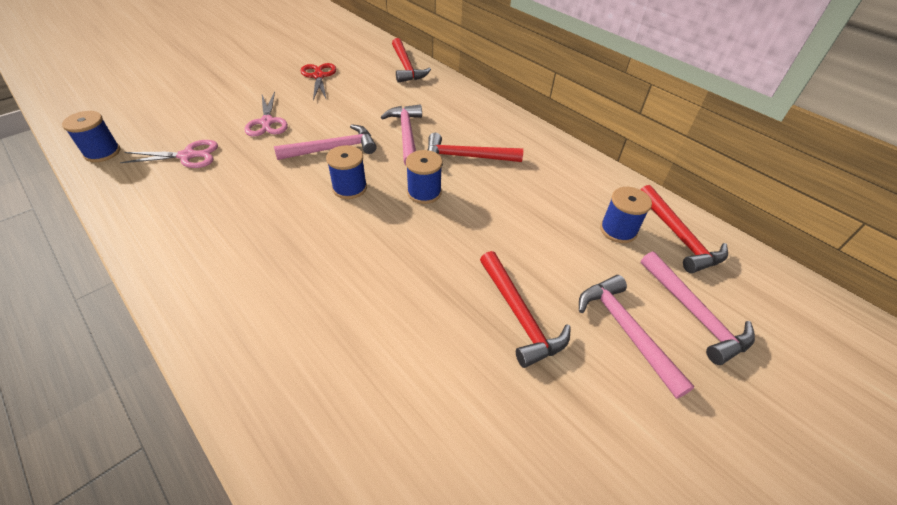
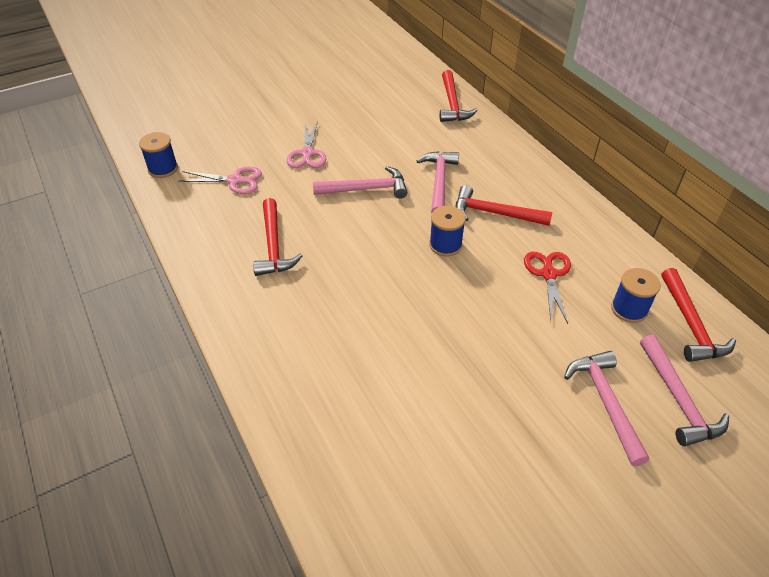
camera: 15 degrees right, 0 degrees up
red scissors [301,63,336,100] -> red scissors moved to [524,252,571,324]
blue spool [326,145,367,199] -> none
red hammer [480,251,571,368] -> red hammer moved to [253,198,302,276]

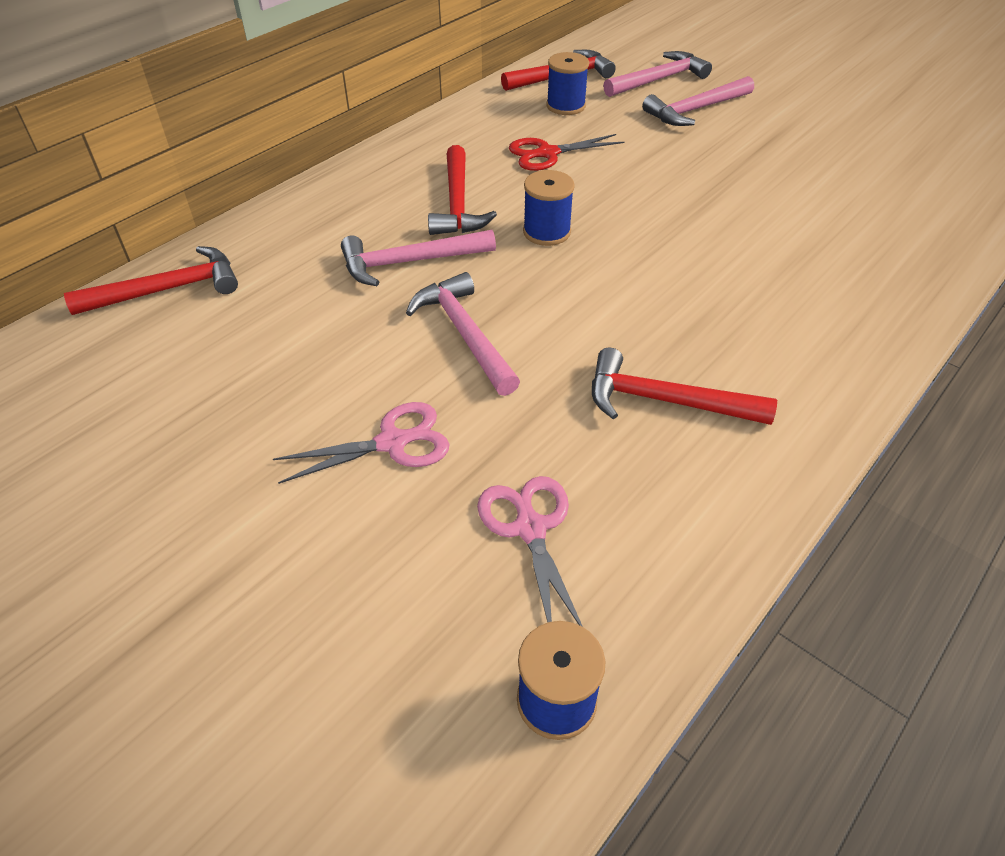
camera: 110 degrees left, 0 degrees up
red hammer [253,198,302,276] -> red hammer turned 135 degrees counterclockwise [592,348,777,425]

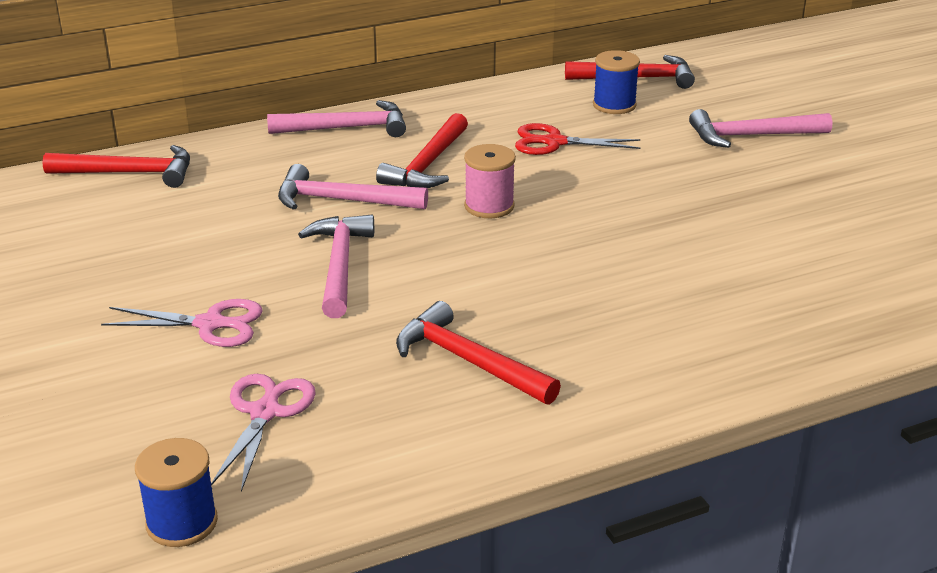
camera: 25 degrees right, 15 degrees down
blue spool [523,170,575,246] -> pink spool [464,144,516,218]
pink hammer [603,51,712,97] -> pink hammer moved to [267,100,406,137]

